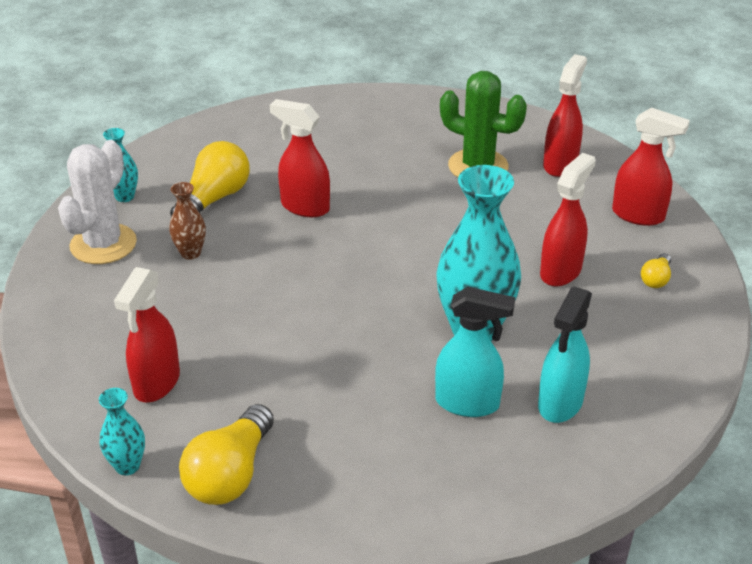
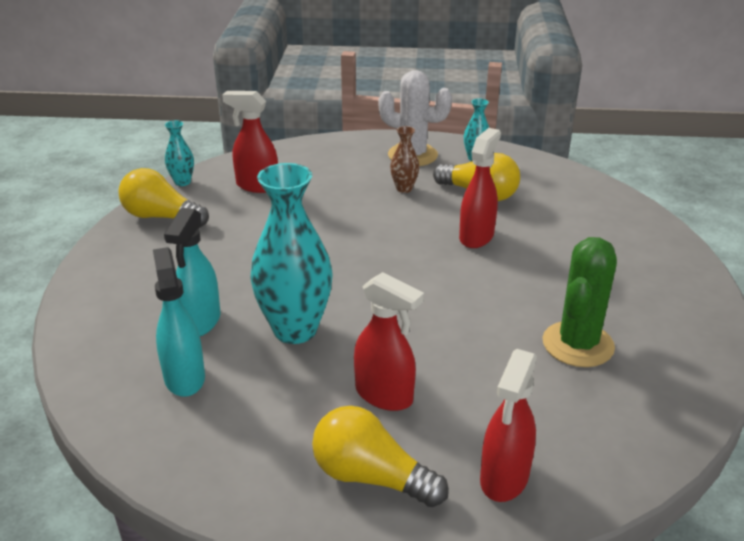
camera: 90 degrees right, 5 degrees down
turquoise spray bottle [538,286,592,423] -> turquoise spray bottle turned 45 degrees clockwise [153,247,205,397]
red spray bottle [543,54,587,177] -> none
yellow light bulb [641,253,671,288] -> yellow light bulb [312,406,449,507], size x2.04

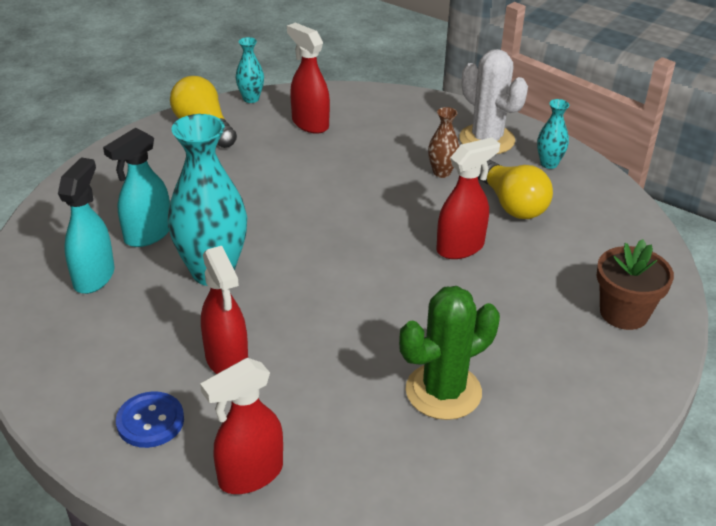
camera: 30 degrees right, 5 degrees up
yellow light bulb [312,406,449,507] -> blue button [116,391,184,448]
none -> brown flower pot [596,239,674,330]

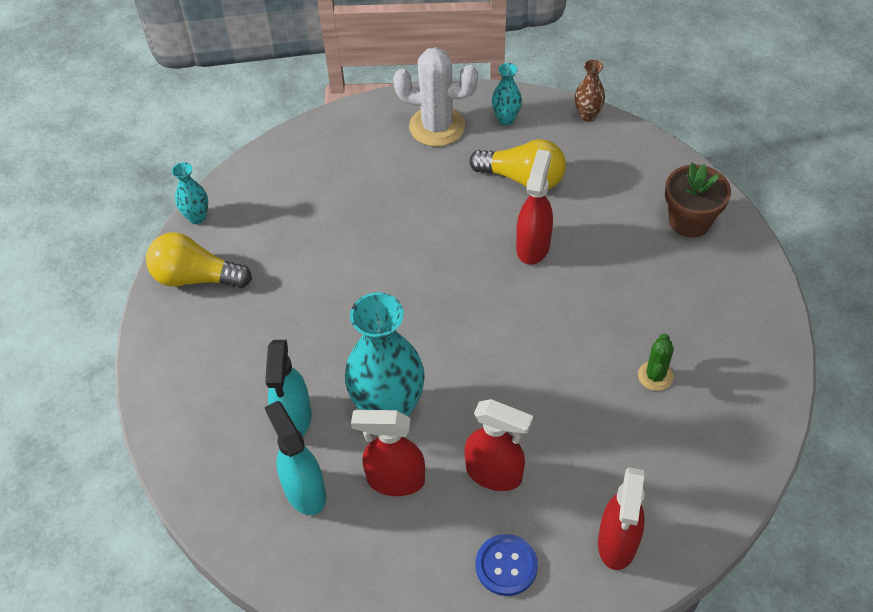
camera: 40 degrees left, 15 degrees up
red spray bottle [287,23,330,134] -> red spray bottle moved to [351,410,425,496]
green cactus [399,286,500,420] -> green cactus [638,333,674,391], size x0.53
brown vase [428,107,459,178] -> brown vase moved to [575,59,605,122]

